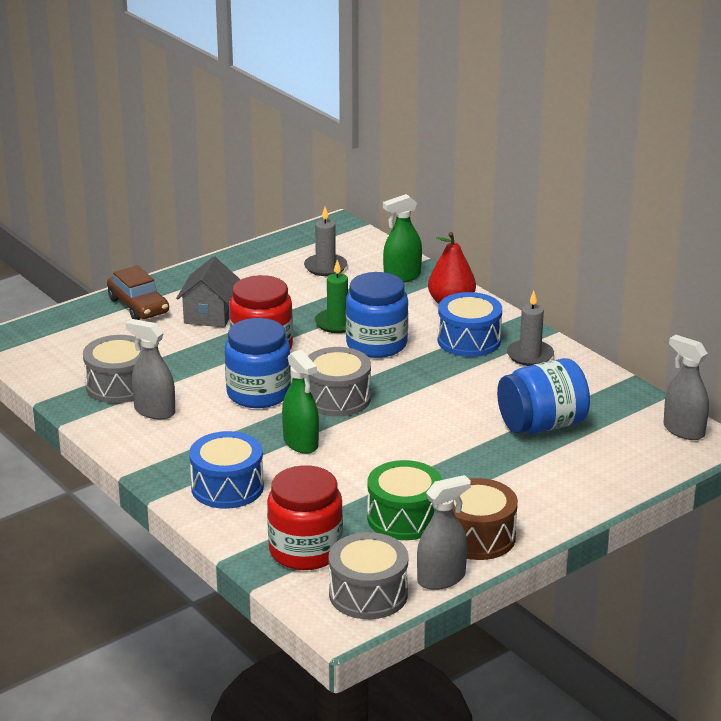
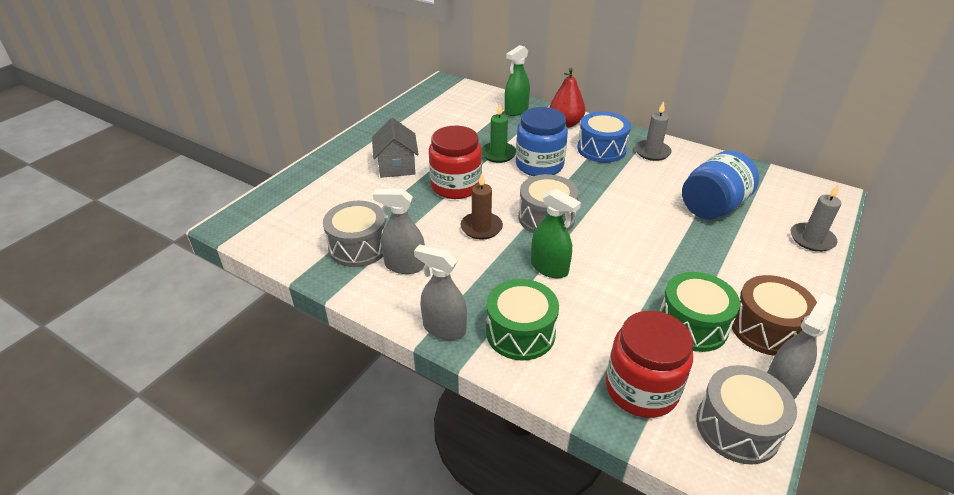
camera: 20 degrees left, 10 degrees up
brown car [107,265,169,320] -> none
blue drum [189,431,264,509] -> green drum [486,279,559,361]
blue jar [225,318,291,408] -> brown candle [460,173,503,240]
grey candle [304,207,347,276] -> grey candle moved to [790,184,841,252]
grey spray bottle [663,335,709,440] -> grey spray bottle moved to [414,244,467,340]

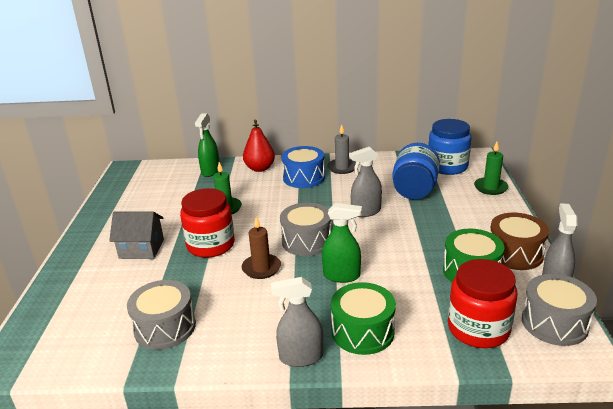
camera: 30 degrees left, 10 degrees down
grey house [372,118,419,178] -> grey house turned 45 degrees counterclockwise [109,211,164,259]
grey spray bottle [373,189,425,274] -> grey spray bottle moved to [349,147,382,217]
blue jar [516,107,568,176] -> blue jar moved to [428,119,471,175]
grey candle [790,184,841,252] -> green candle [474,142,509,195]

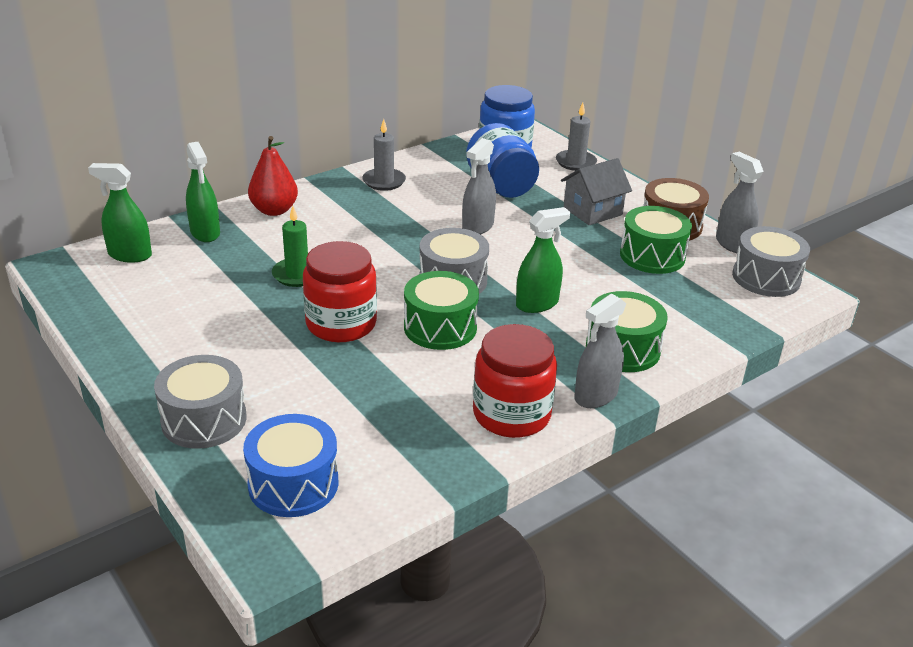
camera: 40 degrees left, 5 degrees up
grey house [109,211,164,259] -> grey house moved to [561,158,632,225]
grey drum [127,280,196,350] -> grey drum moved to [154,355,246,449]
brown candle [242,216,281,279] -> green drum [404,271,479,350]
blue drum [282,146,325,188] -> blue drum moved to [243,414,339,517]
red jar [448,259,518,348] -> red jar moved to [473,324,557,438]
green candle [474,142,509,195] -> grey candle [556,103,597,171]
none -> green spray bottle [88,163,152,263]

